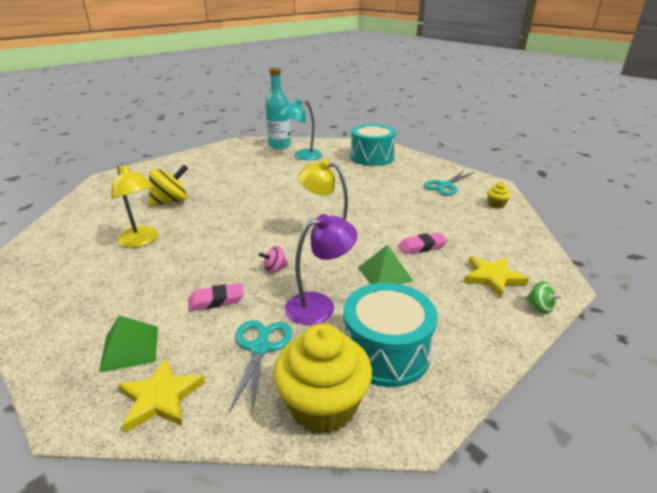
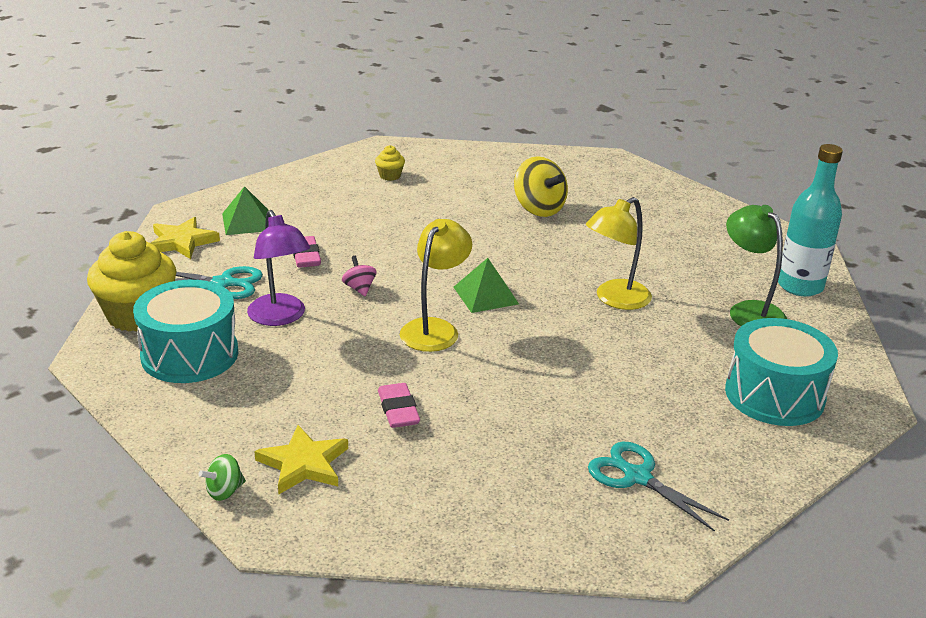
camera: 90 degrees right, 0 degrees up
yellow lamp [111,163,159,248] -> yellow lamp moved to [586,197,652,310]
turquoise lamp [280,99,322,160] -> green lamp [726,205,787,326]
green pyramid [358,244,413,284] -> green pyramid moved to [454,258,519,313]
yellow cupcake [487,182,511,209] -> yellow cupcake moved to [375,145,405,181]

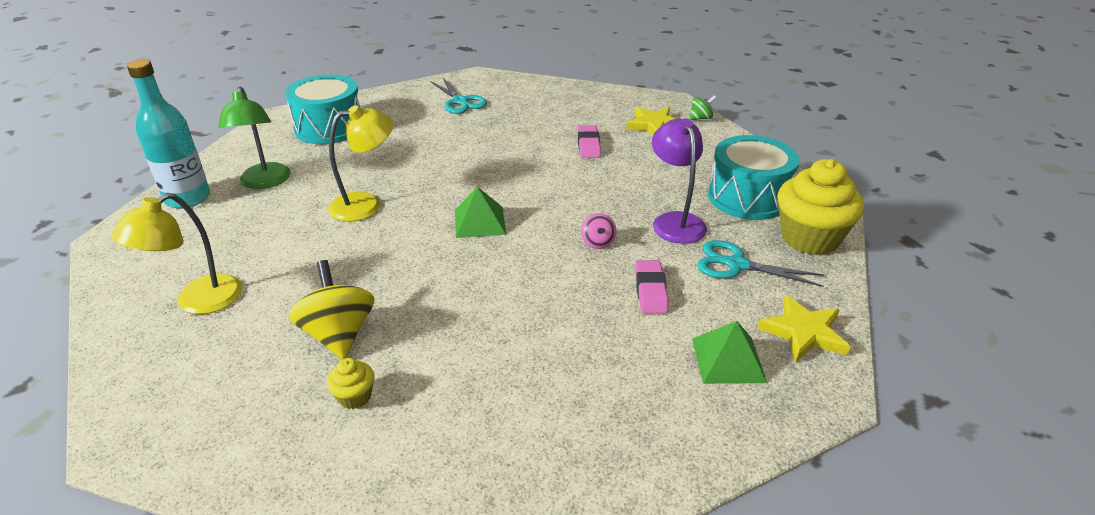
camera: 165 degrees left, 5 degrees up
yellow cupcake [375,145,405,181] -> yellow cupcake moved to [326,358,375,409]
yellow lamp [400,219,472,352] -> yellow lamp moved to [111,193,242,314]

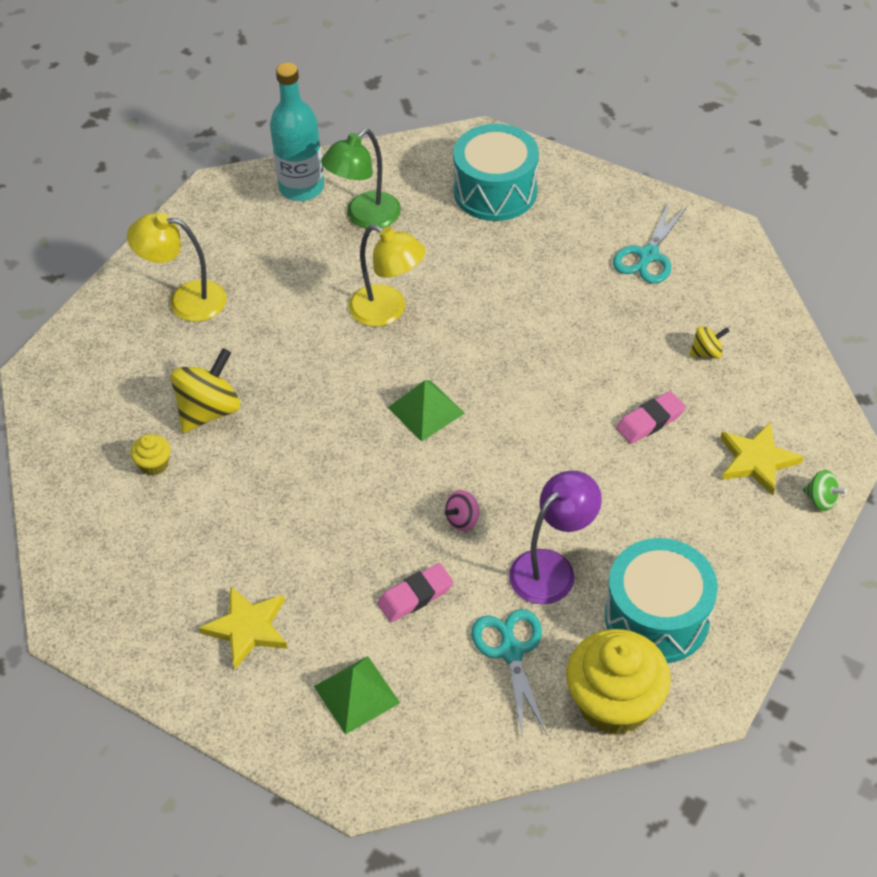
camera: 60 degrees right, 15 degrees up
yellow star [757,295,851,362] -> yellow star moved to [199,586,288,670]
none -> yellow spinning top [689,326,729,359]

